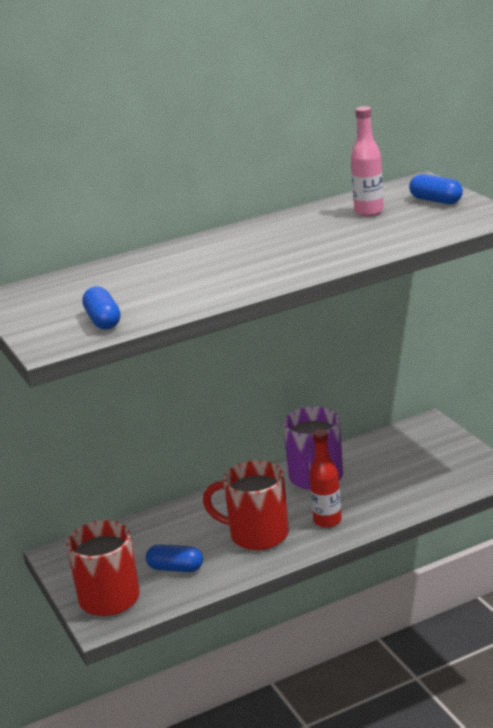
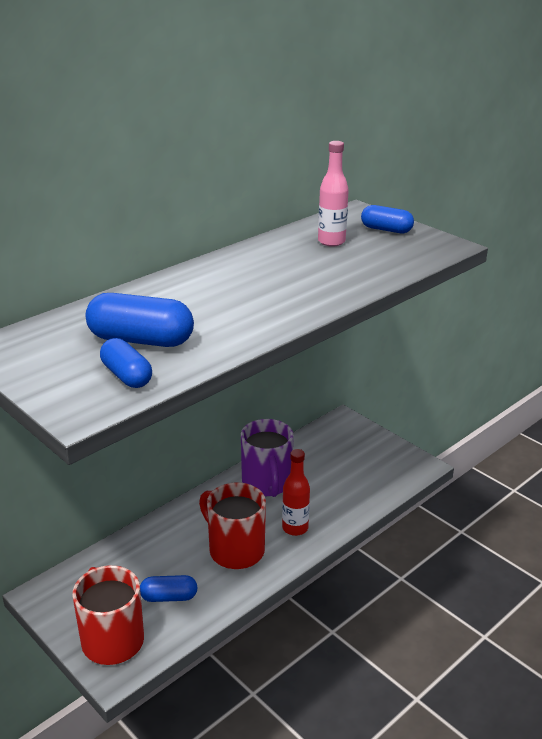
camera: 20 degrees left, 5 degrees up
red mug [203,460,289,550] -> red mug turned 45 degrees clockwise [199,483,266,569]
none -> blue capsule [85,293,194,347]

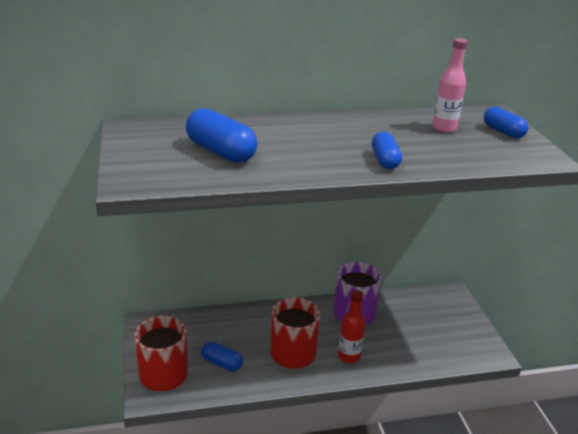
camera: 30 degrees right, 0 degrees up
blue capsule [100,338,152,388] -> blue capsule moved to [372,132,402,169]

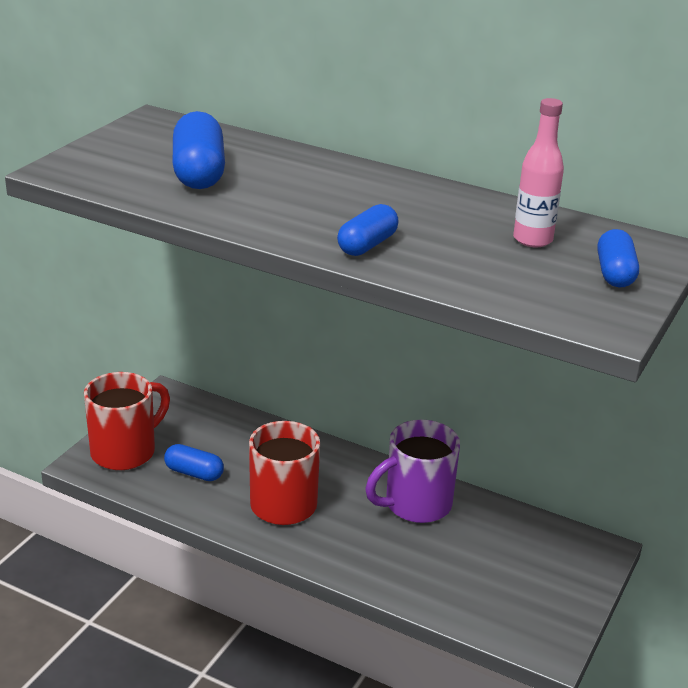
camera: 40 degrees right, 0 degrees up
blue capsule [201,342,243,371] -> blue capsule turned 45 degrees counterclockwise [164,444,224,481]
red bottle [338,290,365,363] -> none

